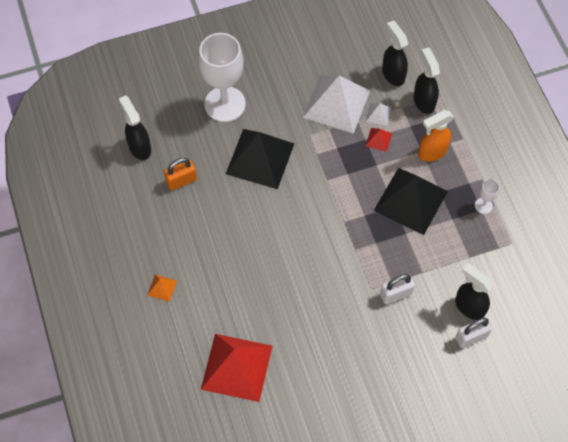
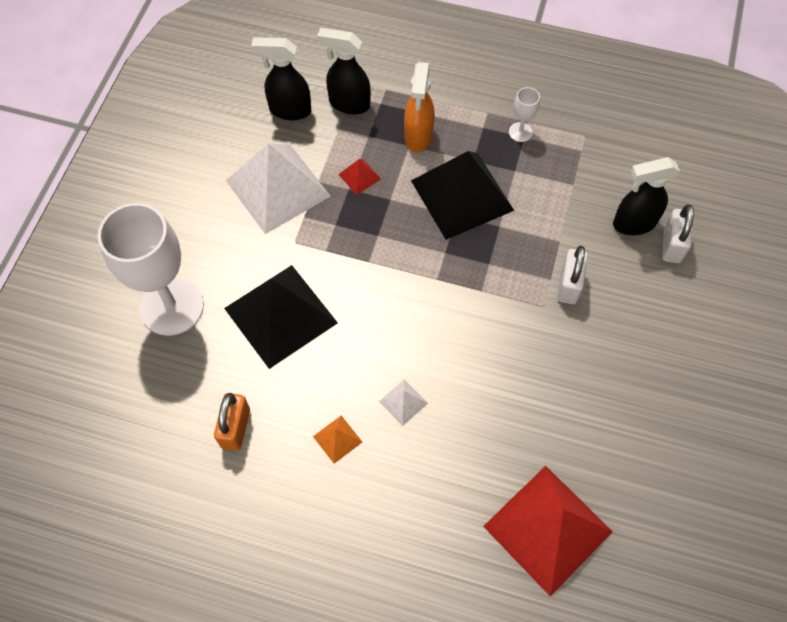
camera: 55 degrees left, 0 degrees up
black spray bottle [119,95,151,160] -> none
orange pyramid [147,275,177,302] -> orange pyramid moved to [313,416,362,464]
white pyramid [366,103,391,126] -> white pyramid moved to [379,379,428,426]

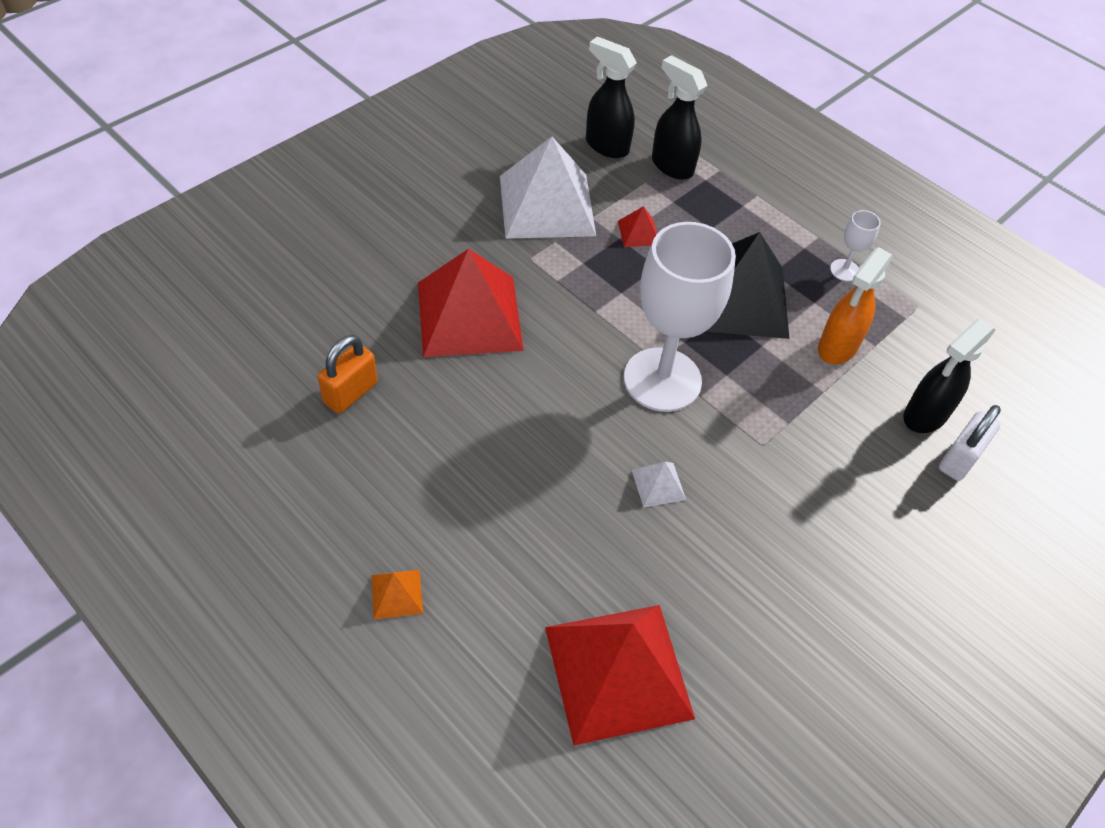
camera: 25 degrees right, 10 degrees down
white goblet [98,203,204,336] -> white goblet moved to [624,222,736,412]
black pyramid [224,265,338,369] -> red pyramid [418,248,524,357]
orange pyramid [313,416,362,464] -> orange pyramid moved to [371,570,423,619]
white pyramid [379,379,428,426] -> white pyramid moved to [632,462,686,507]
orange spray bottle [404,62,435,152] -> orange spray bottle moved to [818,247,893,364]
white padlock [557,246,588,304] -> none
black spray bottle [613,157,680,235] -> black spray bottle turned 60 degrees counterclockwise [903,319,995,433]

